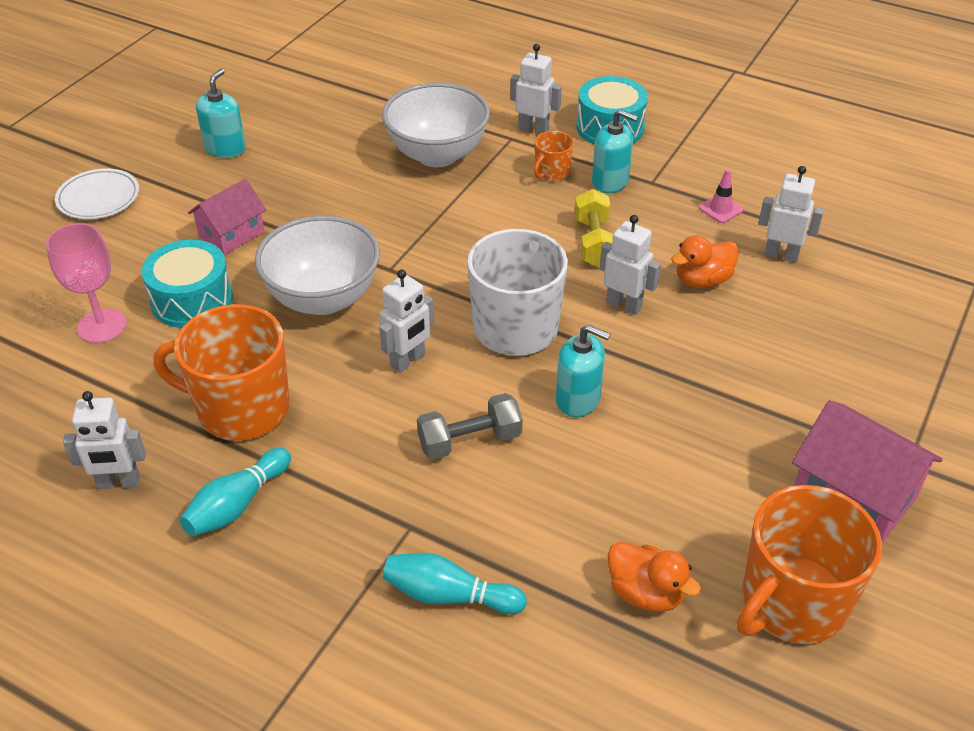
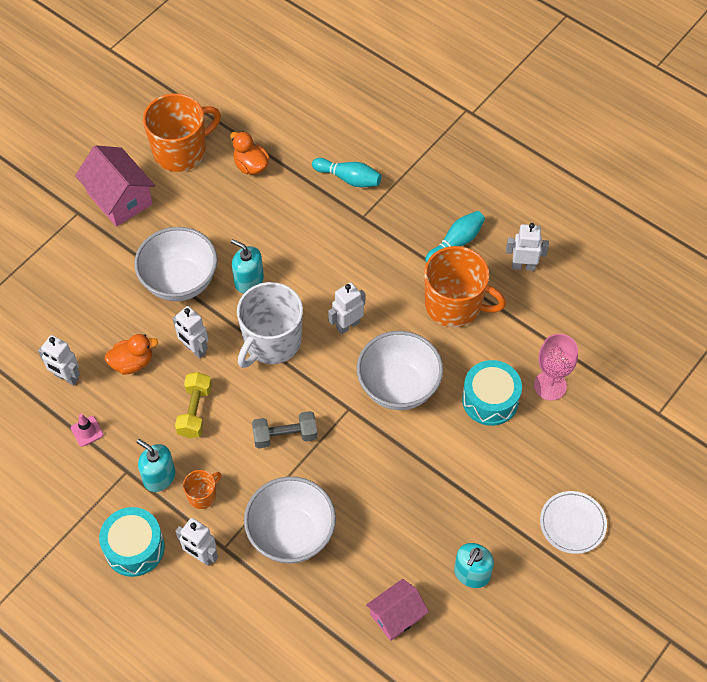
camera: 170 degrees left, 15 degrees up
pink house [188,179,266,255] -> pink house moved to [366,579,429,641]
grey dumbbell [417,393,523,460] -> grey dumbbell moved to [252,411,317,449]
none -> white bowl [134,227,217,301]

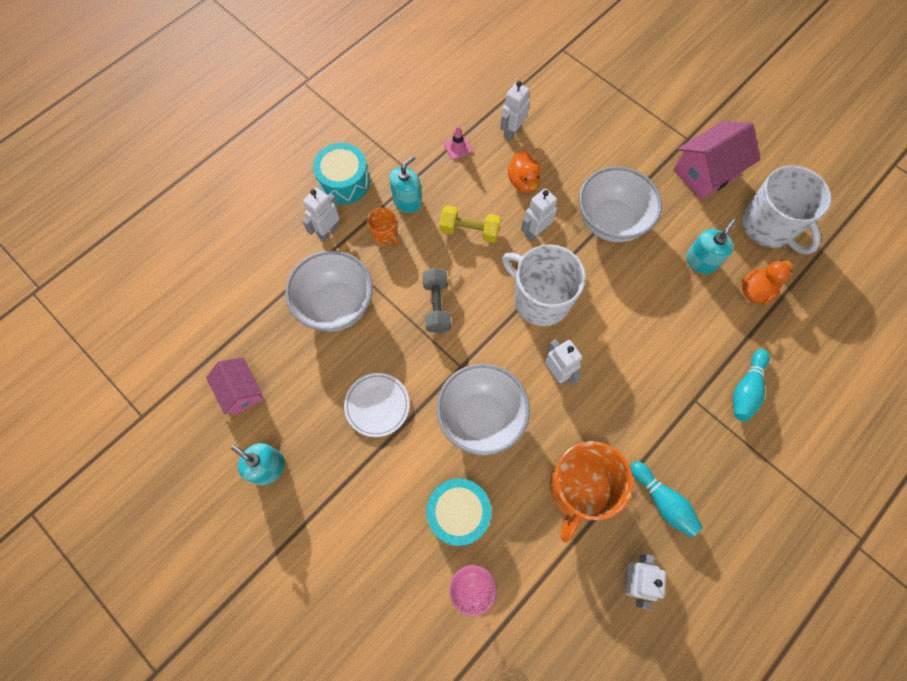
camera: 95 degrees right, 10 degrees up
orange mug [143,93,221,172] -> white mug [742,165,832,254]
turquoise soap dispenser [231,239,264,293] -> turquoise soap dispenser moved to [686,219,736,274]
white plate [540,491,607,554] -> white plate moved to [344,373,410,437]

